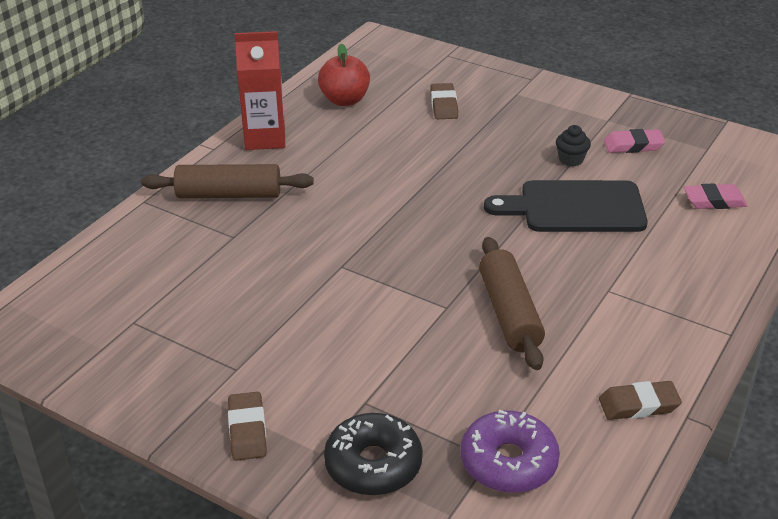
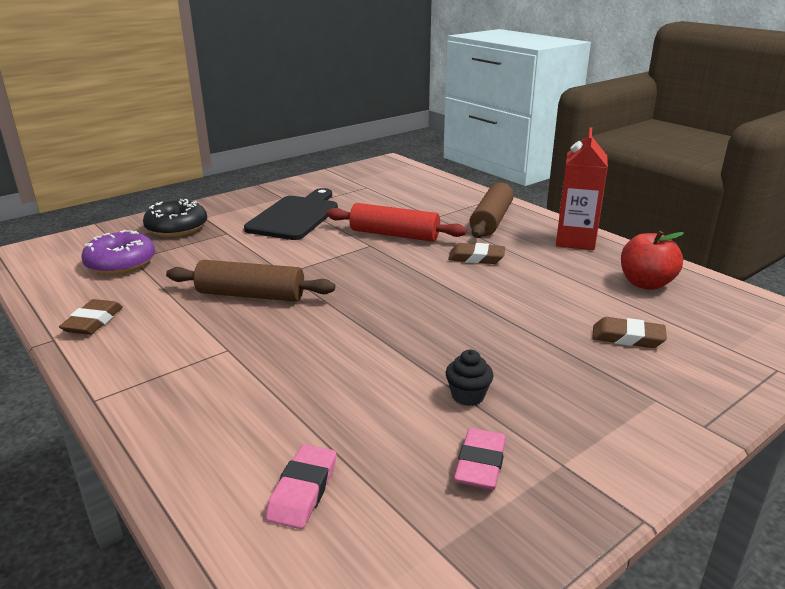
camera: 110 degrees right, 10 degrees down
brown eraser [228,392,267,461] -> brown eraser moved to [448,243,505,264]
black cutting board [484,180,648,232] -> black cutting board moved to [244,188,338,240]
none -> red rolling pin [326,203,467,242]

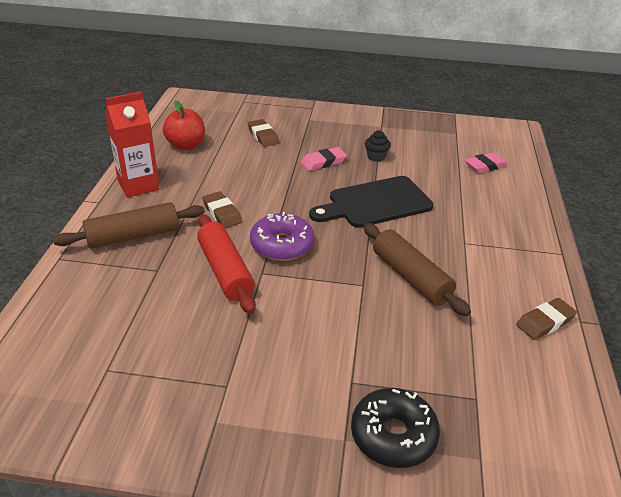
camera: 135 degrees left, 10 degrees up
purple donut [81,230,155,275] -> purple donut moved to [250,212,314,261]
black cutting board [244,188,338,240] -> black cutting board moved to [309,176,433,228]
pink eraser [454,428,506,489] -> pink eraser moved to [301,147,347,171]

